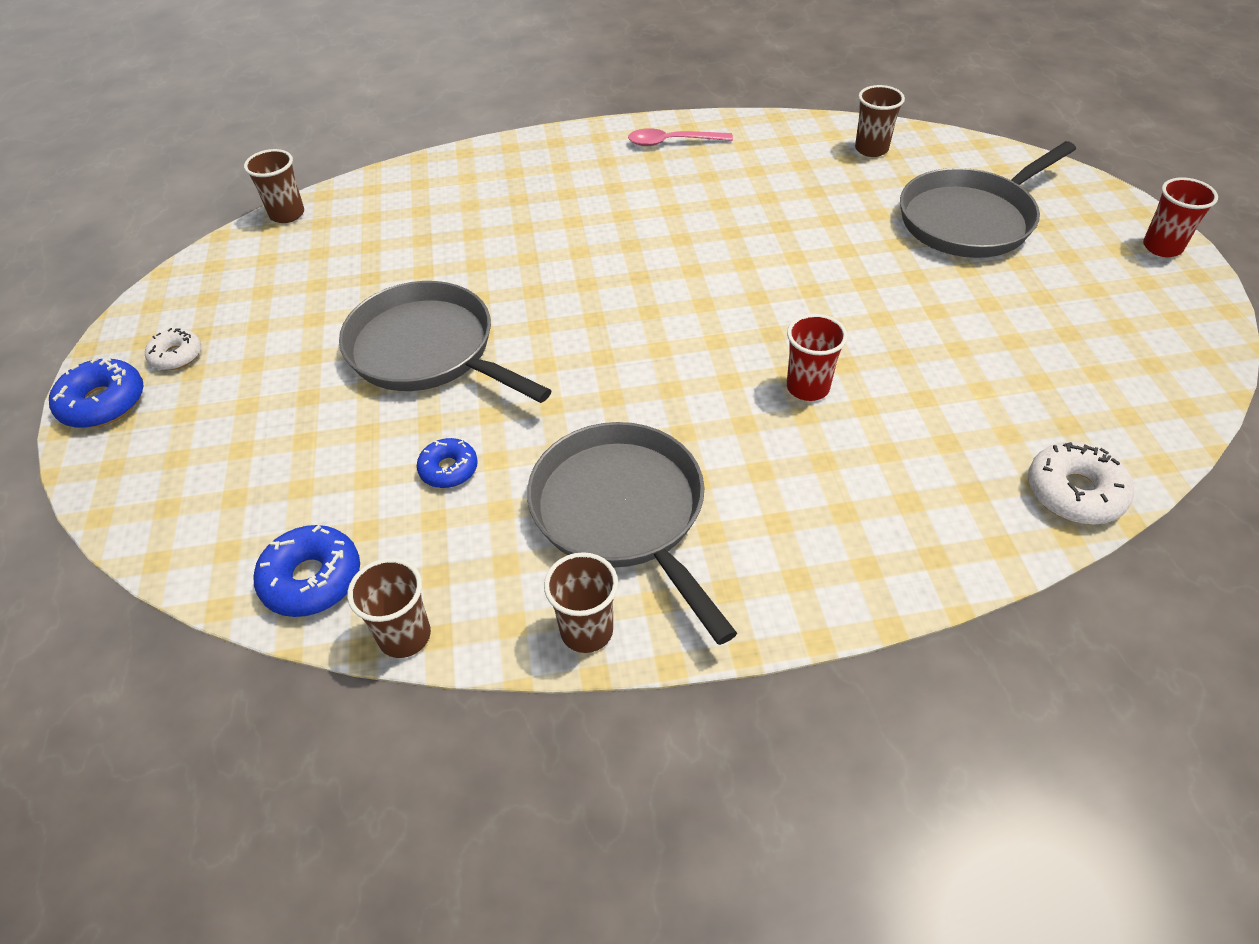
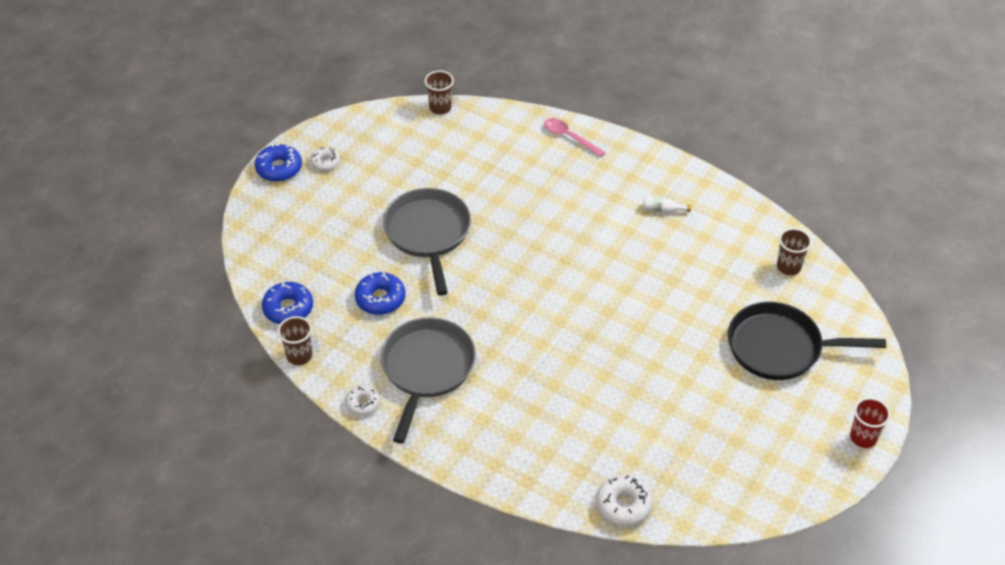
camera: 40 degrees right, 0 degrees up
blue donut [417,438,478,488] -> blue donut [355,272,405,315], size x1.55
brown cup [544,552,618,653] -> white donut [345,386,380,416]
pink spoon [628,128,733,146] -> pink spoon moved to [544,118,606,157]
red cup [787,314,847,401] -> none
grey pan [900,141,1076,258] -> black pan [728,302,886,380]
none -> white bottle [643,196,691,213]

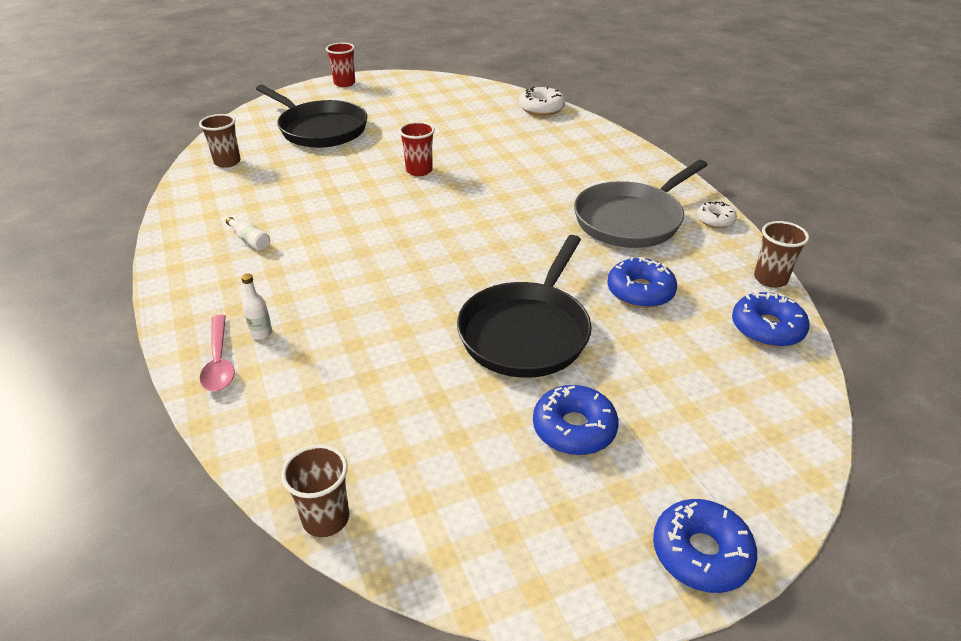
camera: 145 degrees left, 10 degrees down
white donut [310,147,340,171] -> none
grey pan [383,188,471,296] -> black pan [457,235,592,378]
none -> white bottle [241,273,273,340]
none -> red cup [399,122,435,176]
none -> blue donut [533,385,619,455]

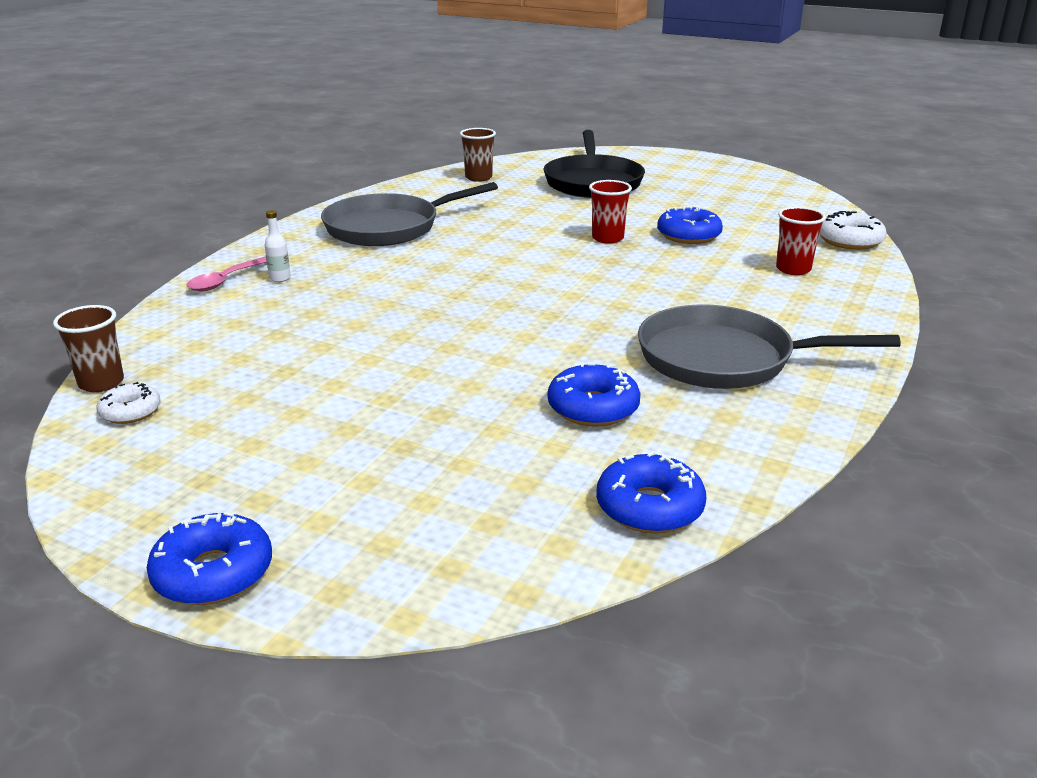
camera: 50 degrees right, 10 degrees down
white bottle [226,217,270,251] -> grey pan [321,182,498,246]
red cup [326,43,355,87] -> red cup moved to [776,207,826,275]
black pan [457,235,592,378] -> none
blue donut [533,385,619,455] -> blue donut moved to [657,206,723,244]
white donut [697,201,737,228] -> white donut moved to [97,382,161,424]
brown cup [754,221,809,288] -> none

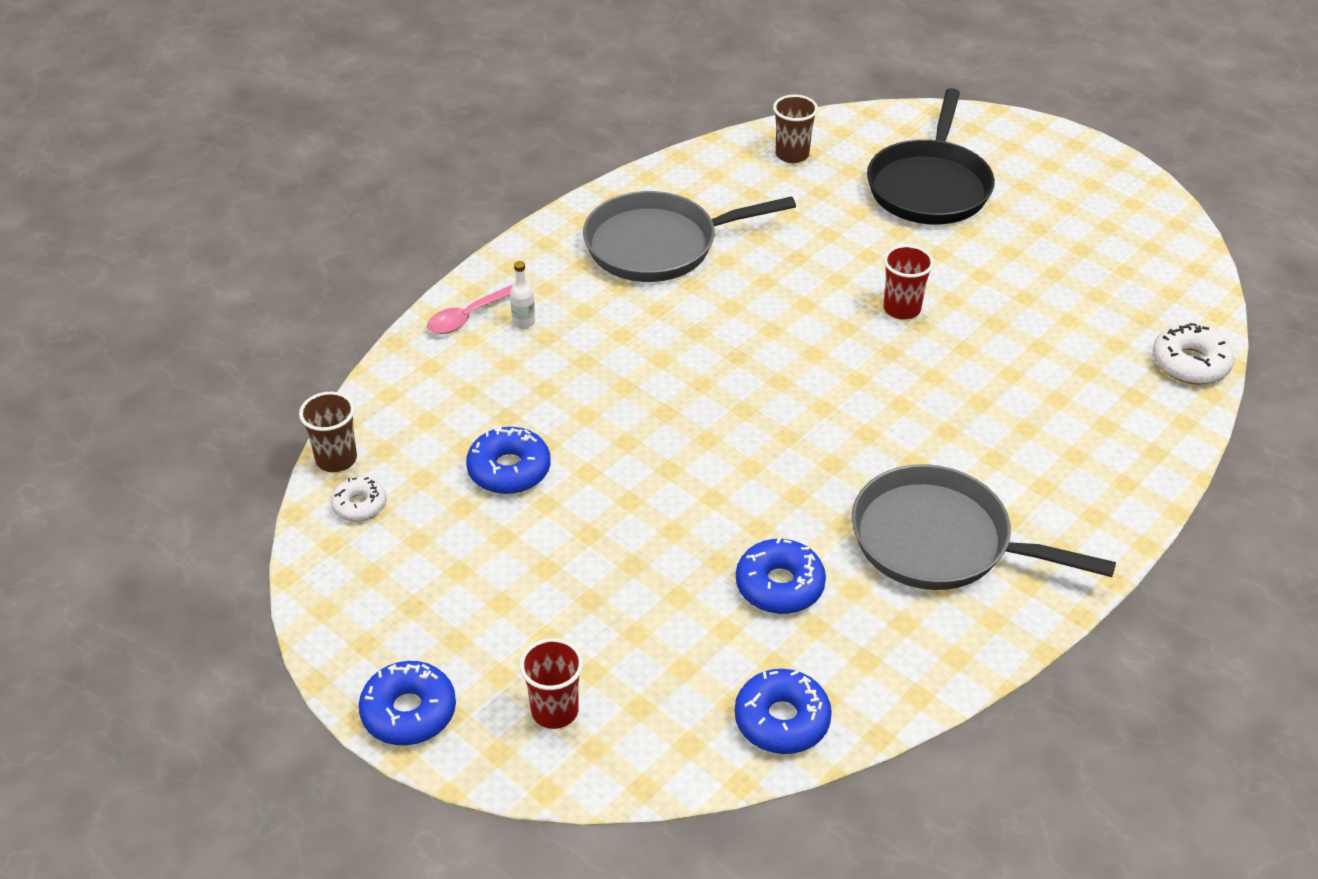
camera: 15 degrees right, 15 degrees up
blue donut [657,206,723,244] -> blue donut moved to [466,427,550,494]
red cup [776,207,826,275] -> red cup moved to [519,638,583,729]

